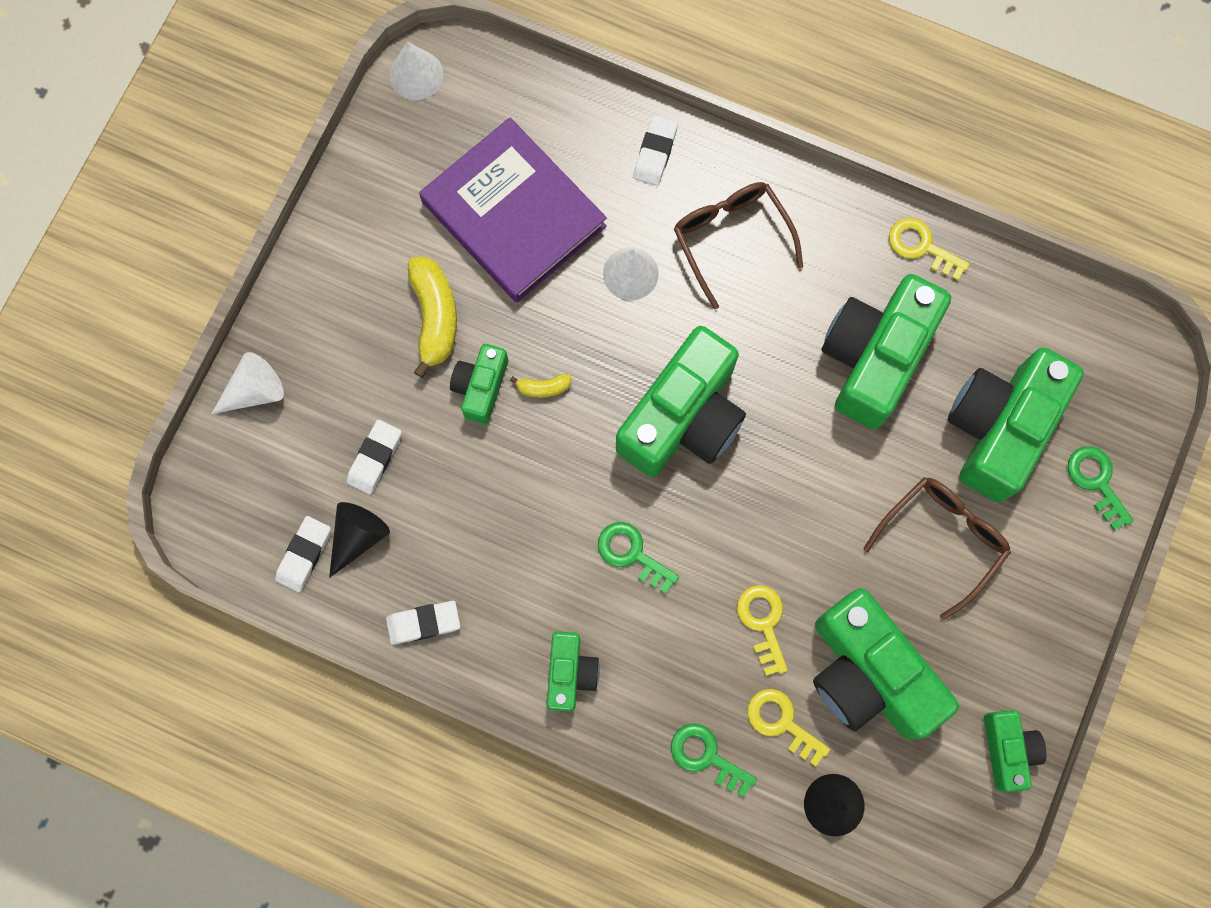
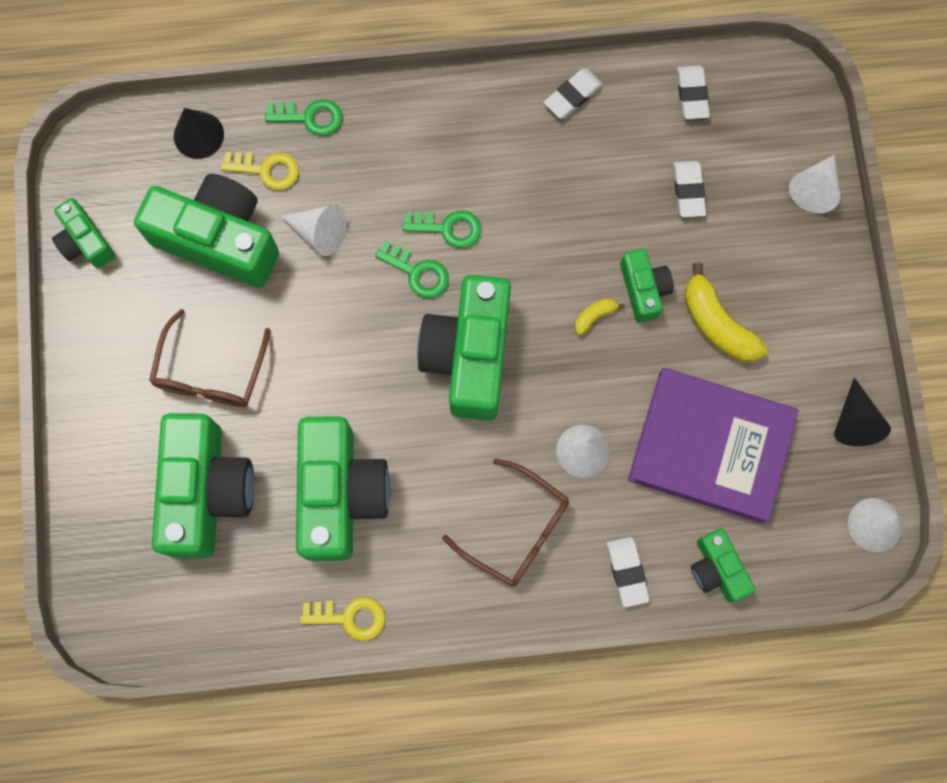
camera: 150 degrees right, 0 degrees up
black cone [329,502,390,578] -> black cone moved to [834,378,891,446]
green camera [547,631,600,712] -> green camera moved to [691,528,755,602]
yellow key [737,585,788,676] -> white cone [280,205,346,256]
green key [1068,446,1134,530] -> green key moved to [375,241,449,299]

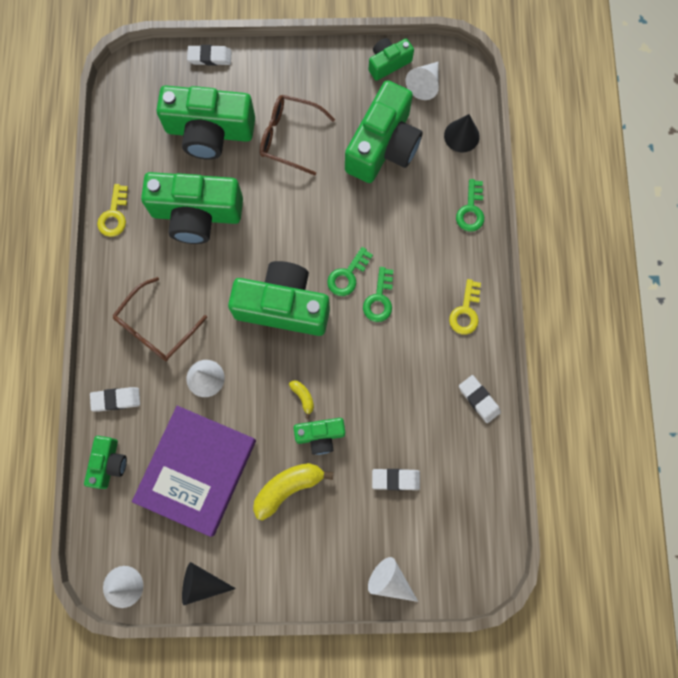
camera: 95 degrees right, 0 degrees up
yellow key [221,152,299,190] -> yellow key moved to [449,279,481,334]
white cone [280,205,346,256] -> white cone moved to [405,62,439,100]
white eraser [677,65,710,119] -> white eraser moved to [187,45,231,66]
green camera [691,528,755,602] -> green camera turned 120 degrees clockwise [84,436,127,489]

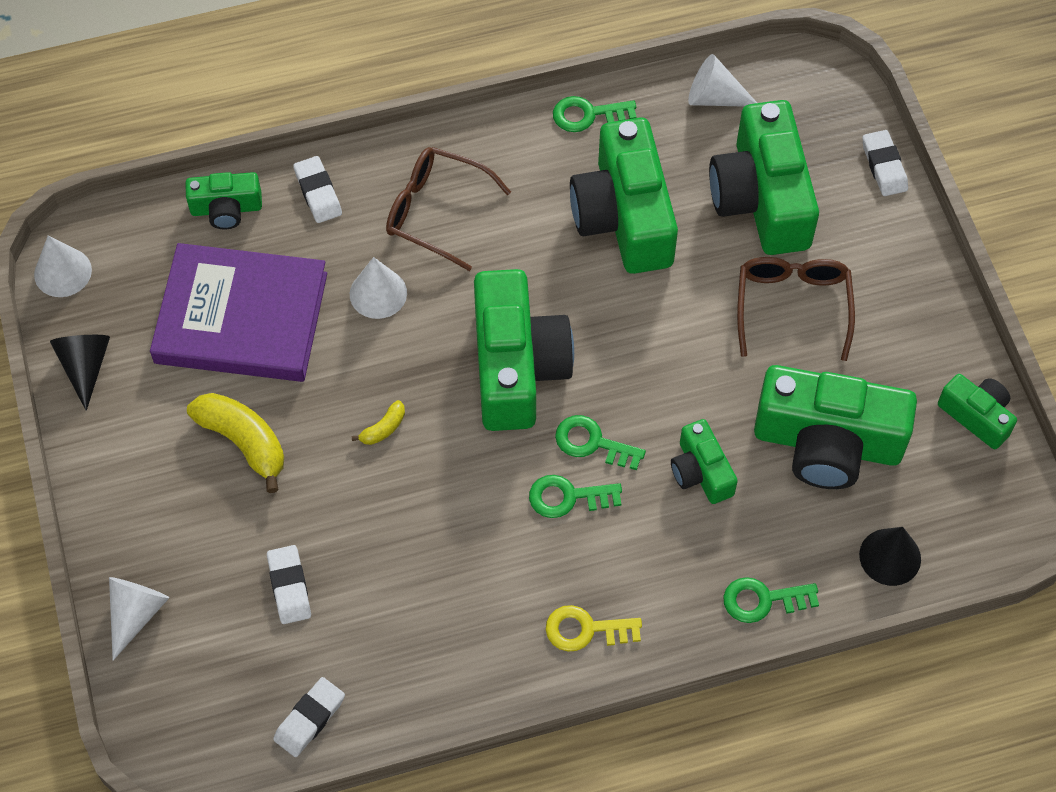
camera: 75 degrees right, 15 degrees down
yellow key [97,184,128,237] -> green key [553,96,637,132]
green camera [294,418,345,455] -> green camera moved to [671,419,738,504]
white cone [405,62,439,100] -> white cone moved to [688,54,757,107]
white eraser [459,375,501,423] -> white eraser moved to [273,677,345,757]

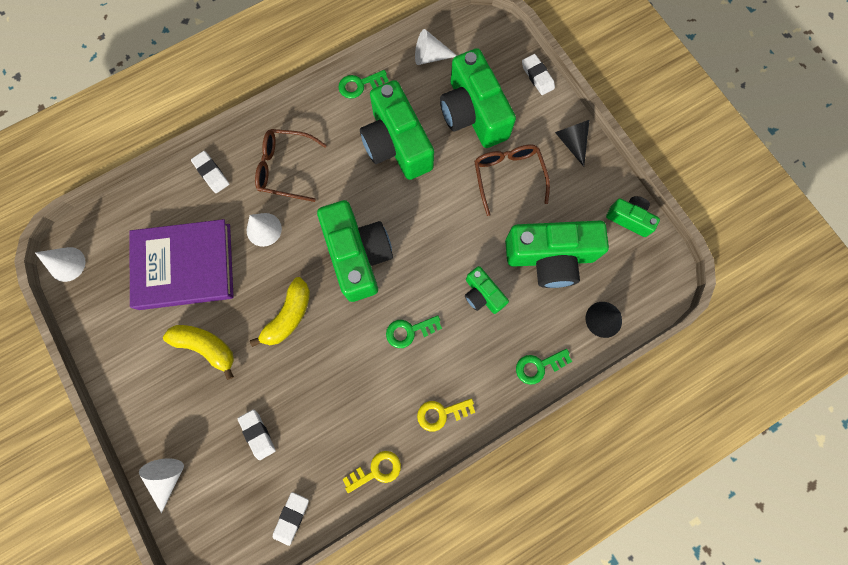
camera: 15 degrees left, 15 degrees up
black cone [50,335,110,411] -> black cone moved to [555,120,589,167]
green camera [185,172,262,229] -> none
yellow banana [352,400,405,445] -> yellow banana [250,277,310,347], size x2.05
green key [555,415,646,470] -> none
none -> yellow key [342,451,401,493]

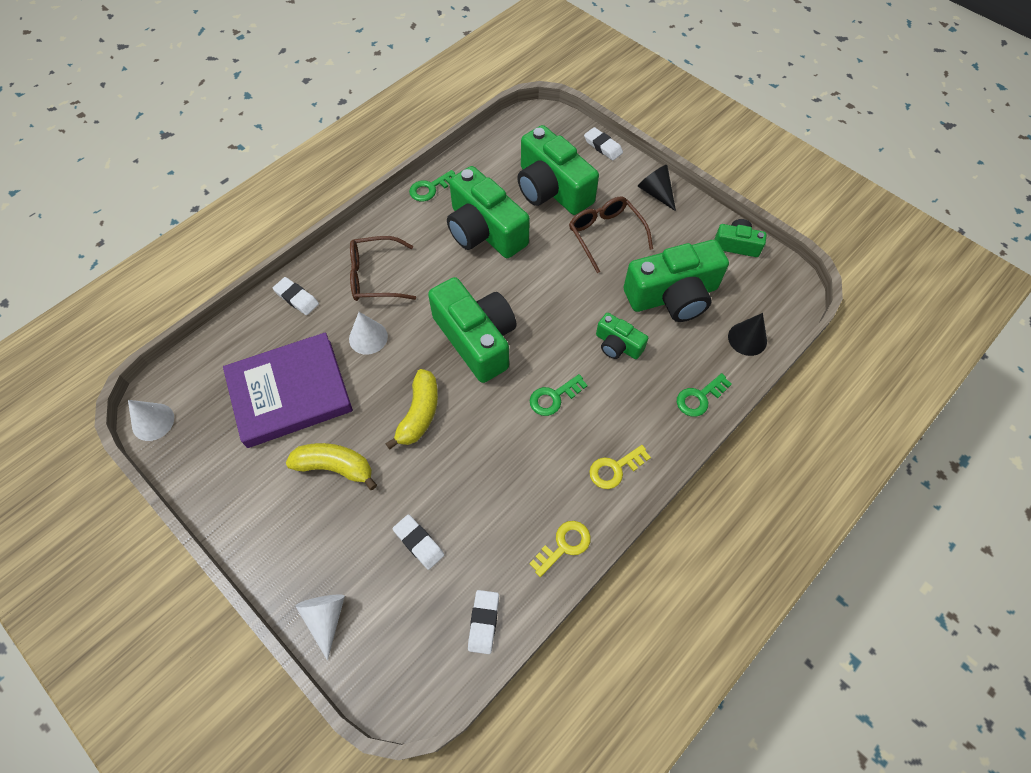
camera: 15 degrees left, 15 degrees down
white cone [415,29,457,65] -> none

